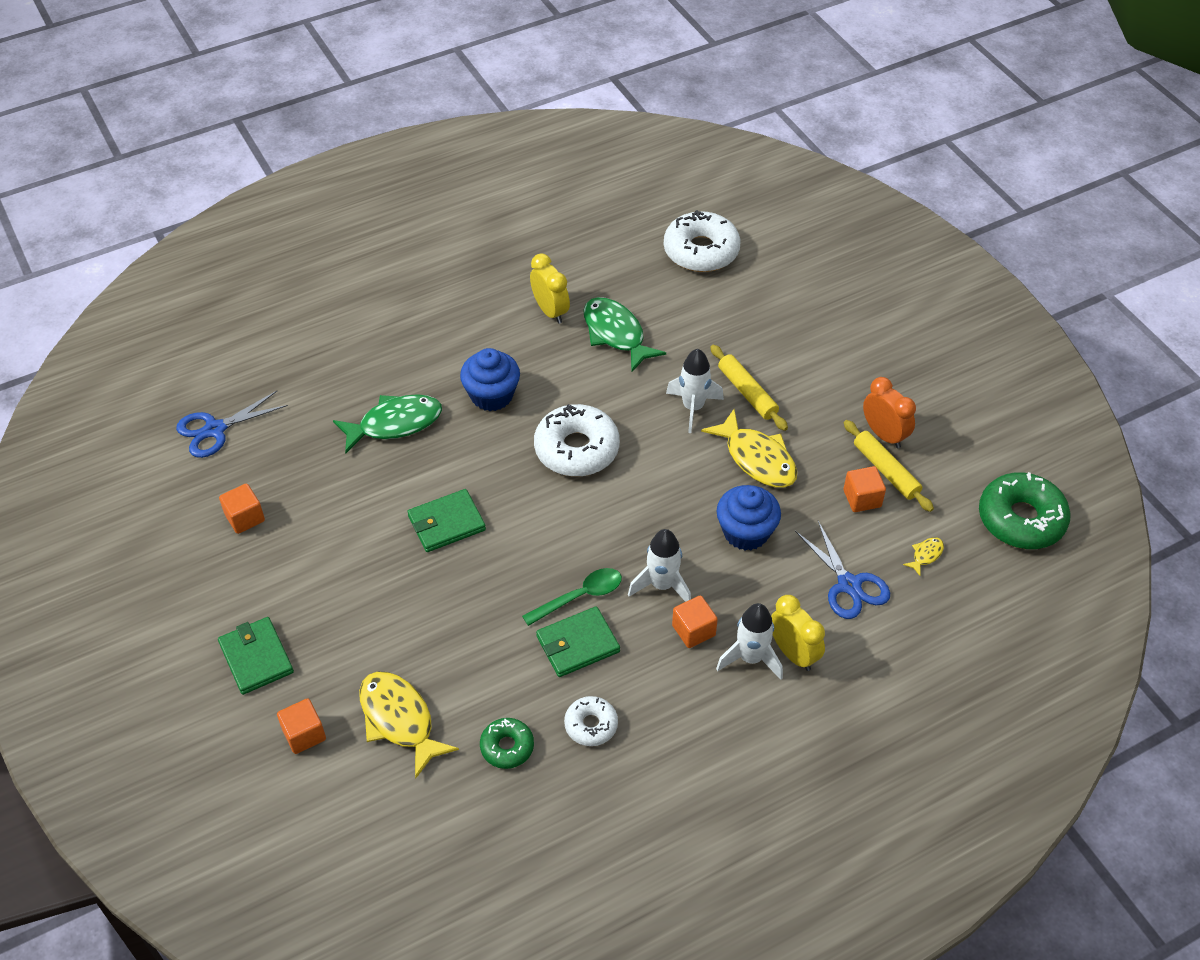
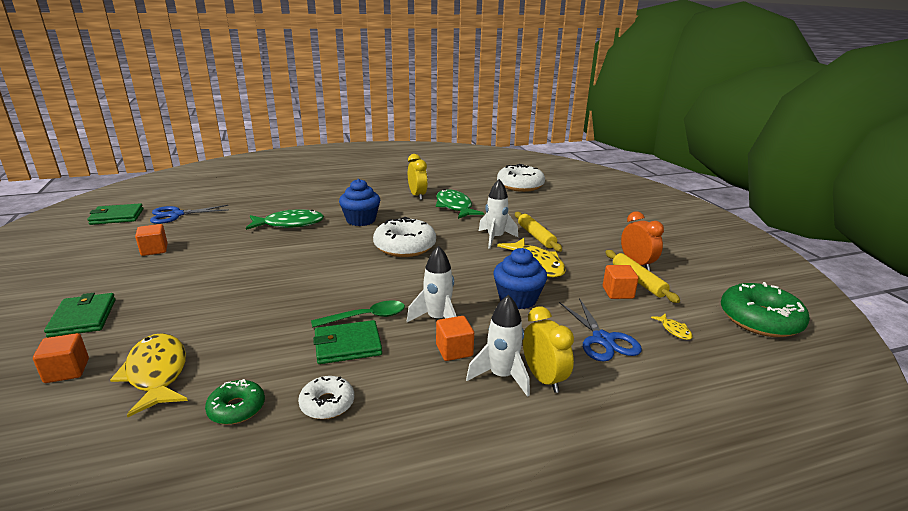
camera: 10 degrees right, 25 degrees down
green wallet [407,489,486,552] -> green wallet moved to [87,203,143,225]
yellow fish [903,537,944,576] -> yellow fish turned 105 degrees clockwise [651,314,693,340]

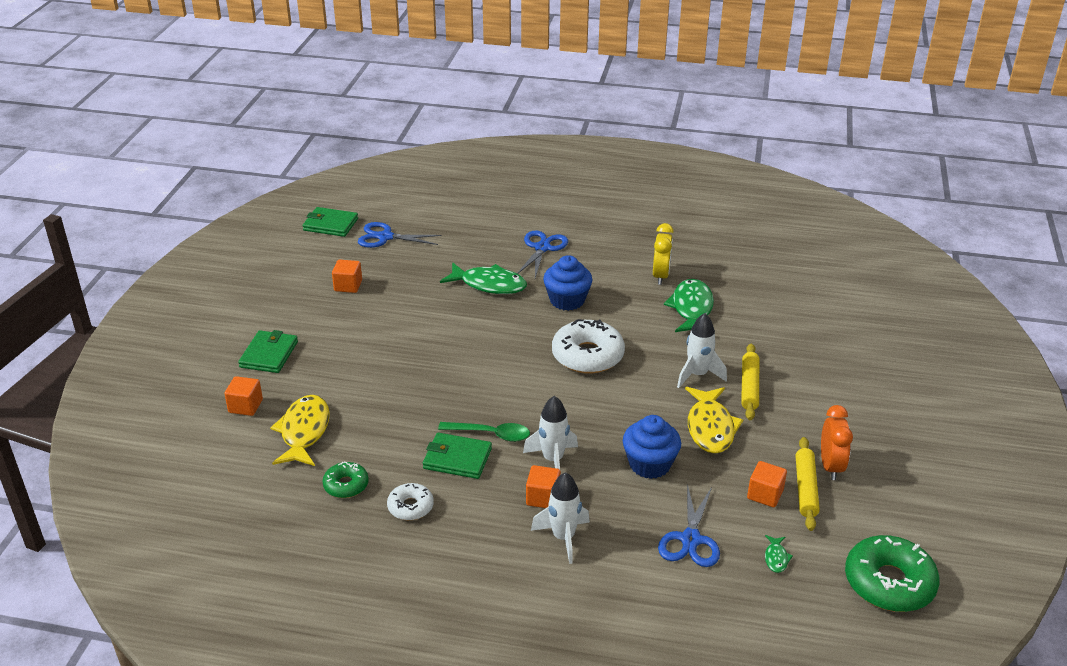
camera: 30 degrees right, 10 degrees up
white donut [497,164,545,192] -> none
yellow clock [523,306,574,393] -> none
yellow fish [651,314,693,340] -> green fish [765,535,793,573]
none -> blue scissors [517,231,568,278]

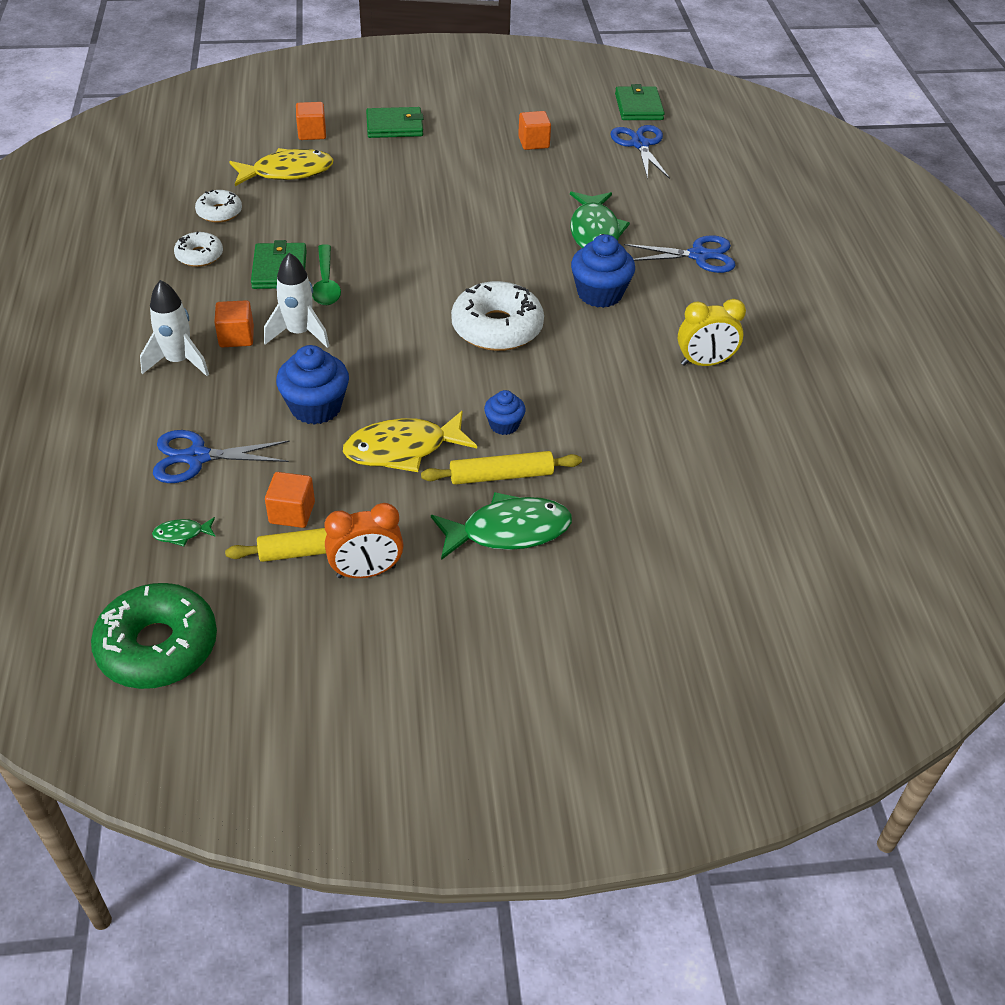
camera: 70 degrees right, 10 degrees up
green donut [322,462,369,498] -> white donut [195,190,242,223]
green fish [664,279,714,332] -> green fish moved to [431,492,572,560]
white rocket [677,313,727,388] -> blue cupcake [484,390,526,435]

